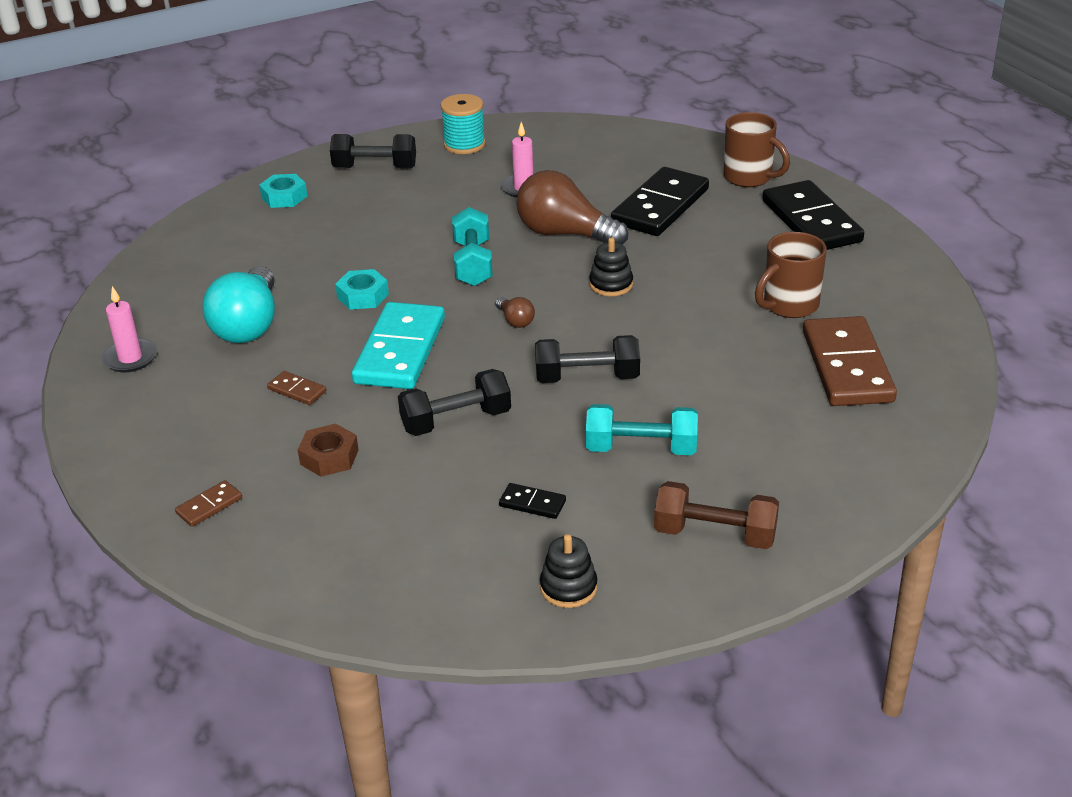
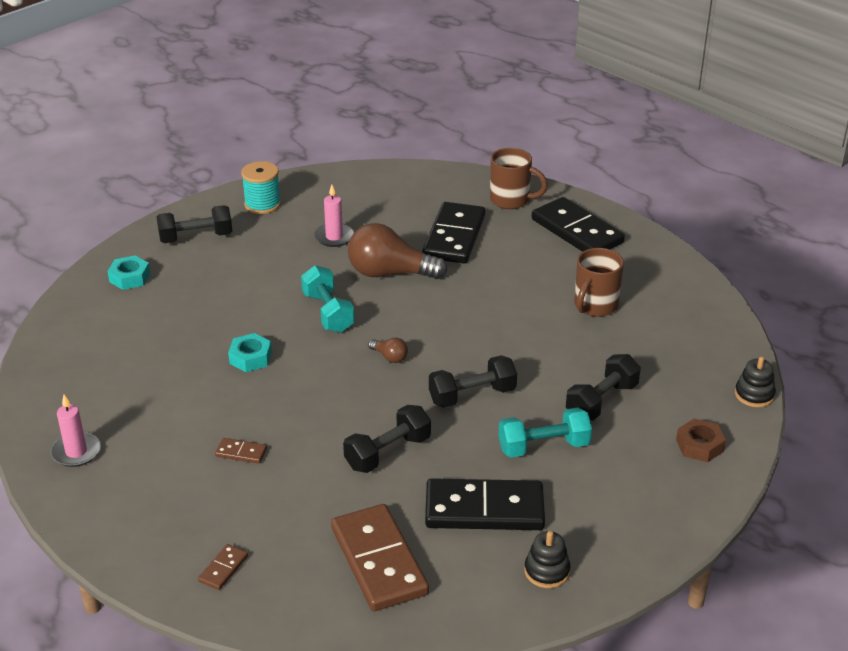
camera: 20 degrees left, 0 degrees up
turquoise light bulb [203,266,275,343] -> none
brown nut [298,423,359,477] -> brown nut moved to [676,418,726,462]
turquoise domino [352,302,445,389] -> none
black domino [499,483,566,519] -> black domino [425,478,545,530], size x2.36
black stacking toy [589,237,633,296] -> black stacking toy moved to [735,356,776,407]
brown dumbbell [654,481,779,549] -> none
brown domino [803,316,897,406] -> brown domino moved to [331,504,429,611]
none -> black dumbbell [566,354,641,421]

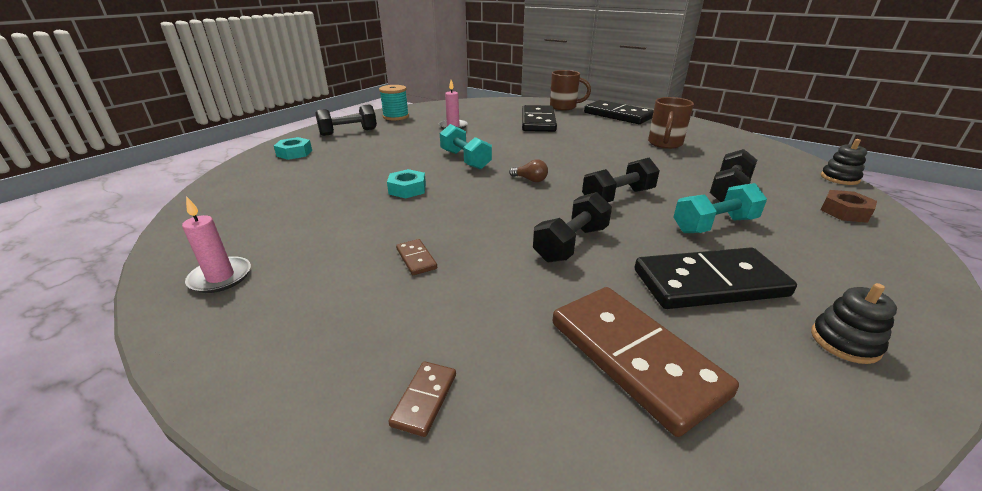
camera: 10 degrees left, 5 degrees down
brown domino [215,438,267,464] -> brown domino turned 60 degrees clockwise [396,239,437,275]
brown light bulb [348,223,447,279] -> none

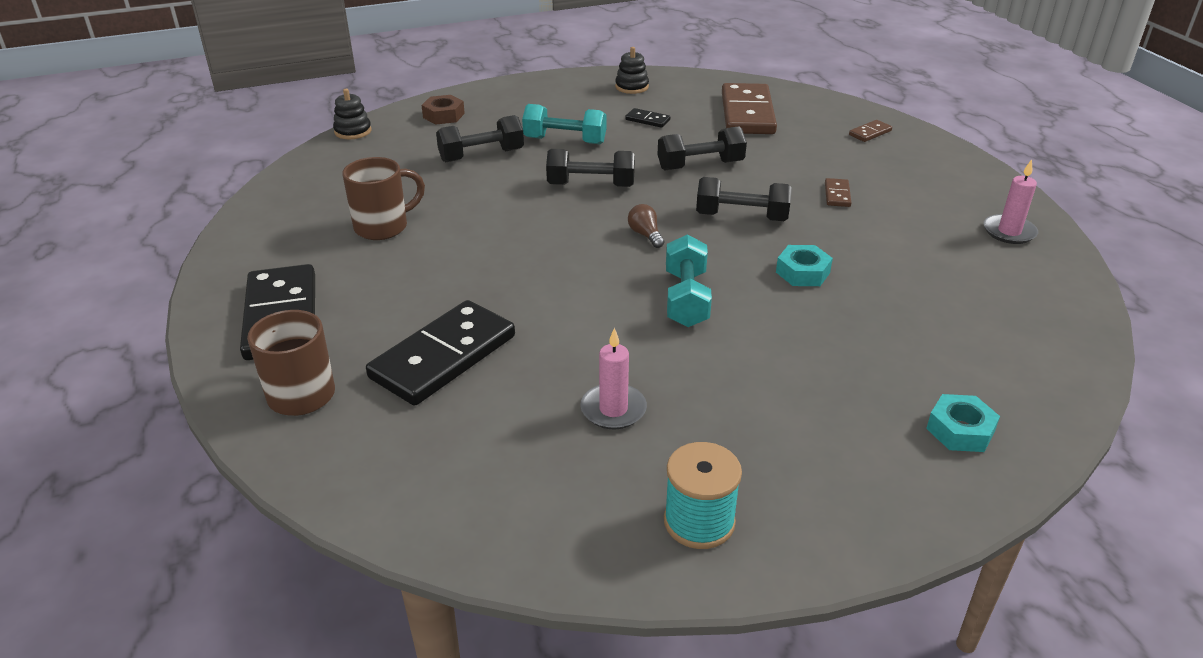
camera: 145 degrees left, 5 degrees up
black dumbbell [315,104,377,136] -> black dumbbell moved to [696,177,792,221]
black domino [635,247,797,309] -> black domino [625,108,670,128], size x0.42

